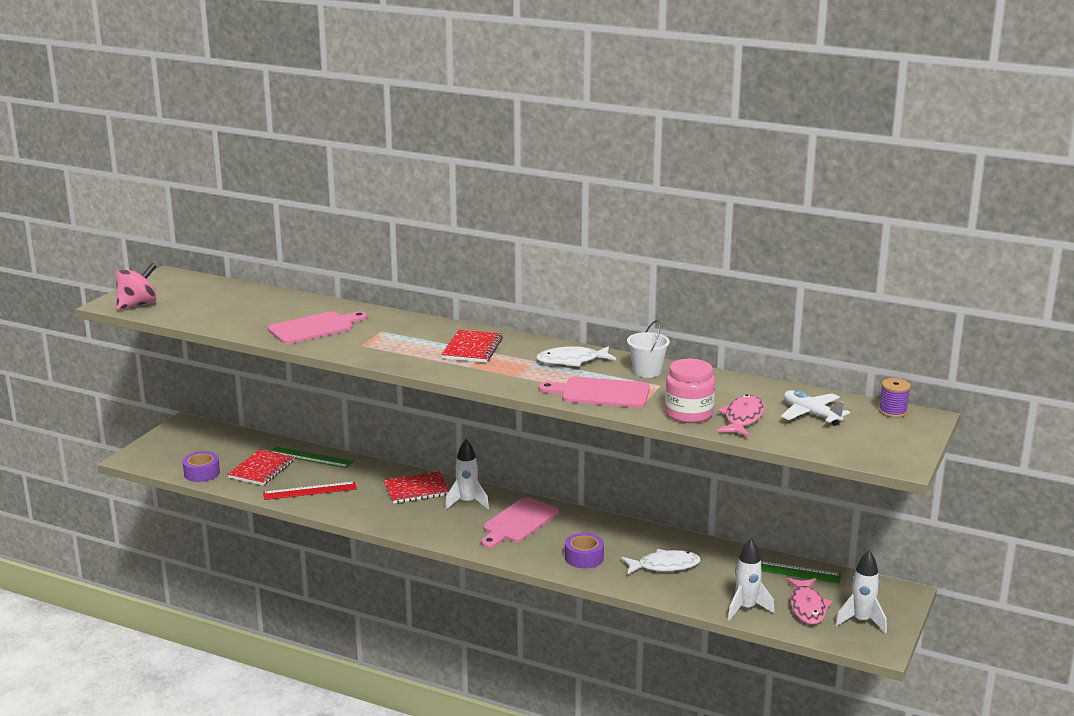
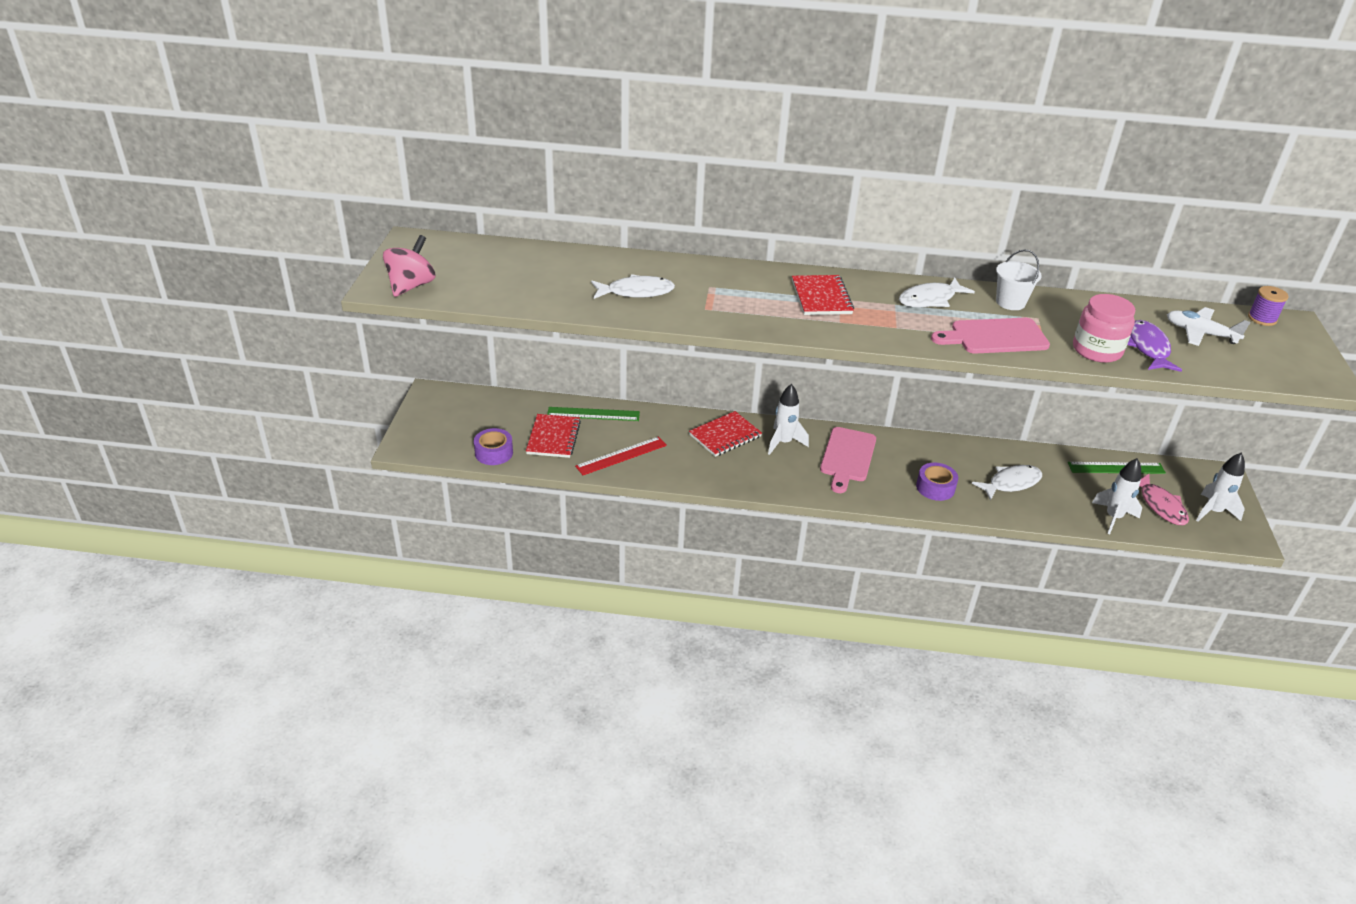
camera: 20 degrees left, 15 degrees up
pink cutting board [268,311,367,344] -> white fish [591,274,675,299]
pink fish [717,394,765,437] -> purple fish [1127,320,1182,372]

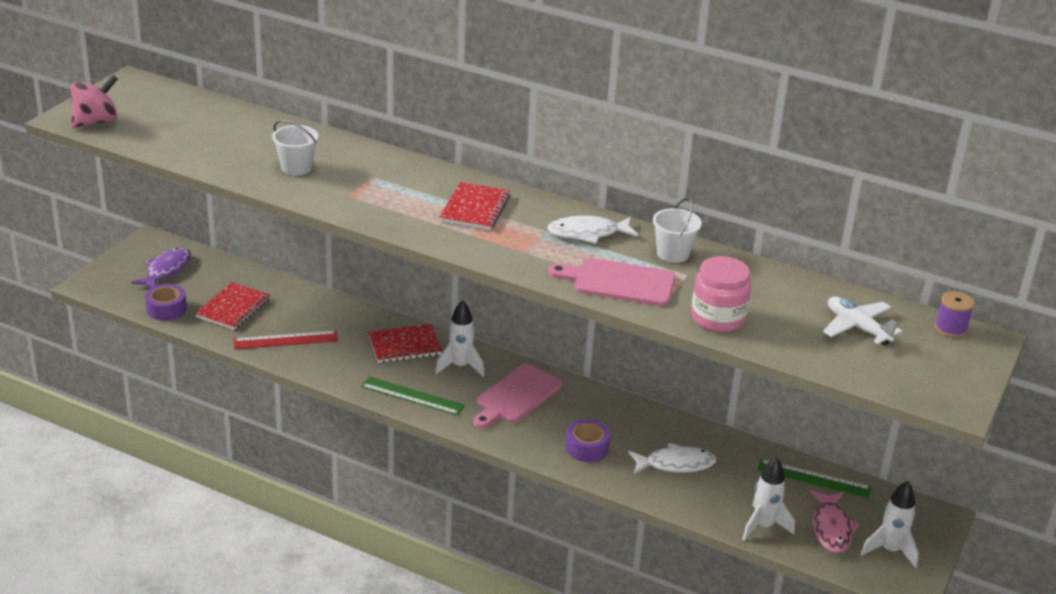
camera: 20 degrees right, 5 degrees down
green ruler [547,407,640,421] -> green ruler moved to [361,377,465,416]
white fish [591,274,675,299] -> white bucket [272,120,319,175]
purple fish [1127,320,1182,372] -> purple fish moved to [131,247,191,288]

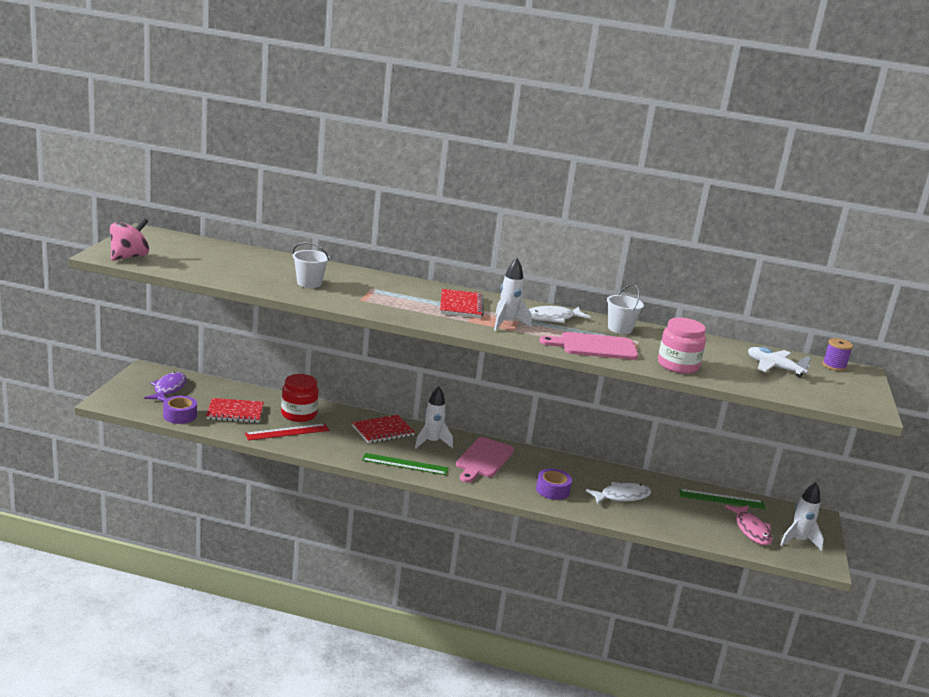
camera: 15 degrees left, 10 degrees down
red notebook [195,282,270,330] -> red notebook turned 75 degrees clockwise [206,398,264,423]
white rocket [742,457,795,541] -> white rocket moved to [494,258,532,331]
none -> red jar [281,374,319,422]

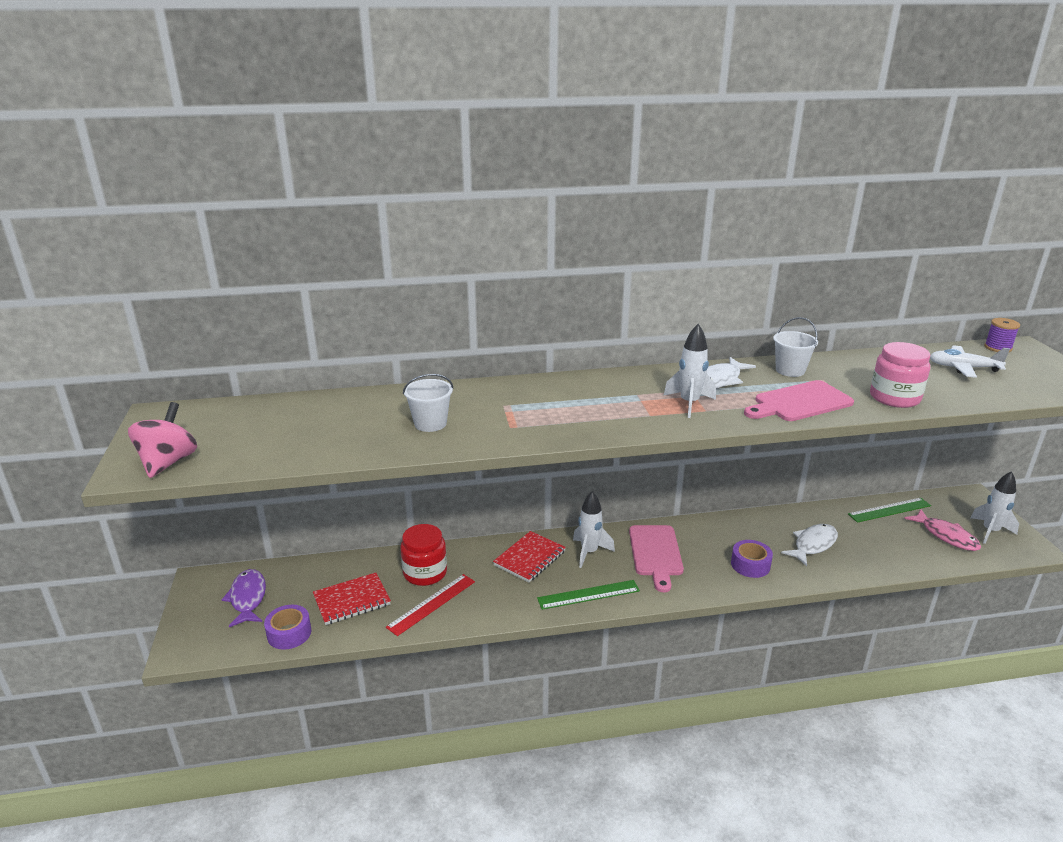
camera: 20 degrees left, 5 degrees up
red notebook [440,289,484,318] -> none

